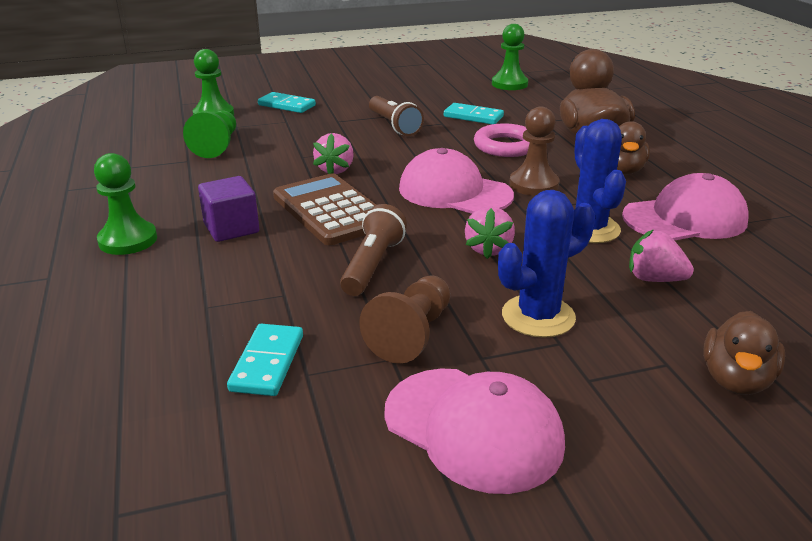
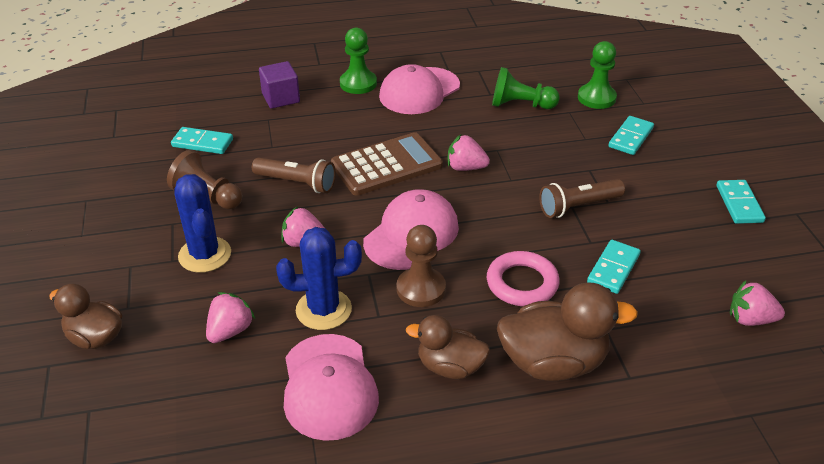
camera: 95 degrees right, 10 degrees up
purple cube [198,176,259,242] -> purple cube moved to [259,61,300,109]
pink cap [384,369,565,494] -> pink cap moved to [379,64,460,114]
green pawn [492,24,528,90] -> pink strawberry [730,280,785,326]
none -> turquoise domino [716,180,766,224]

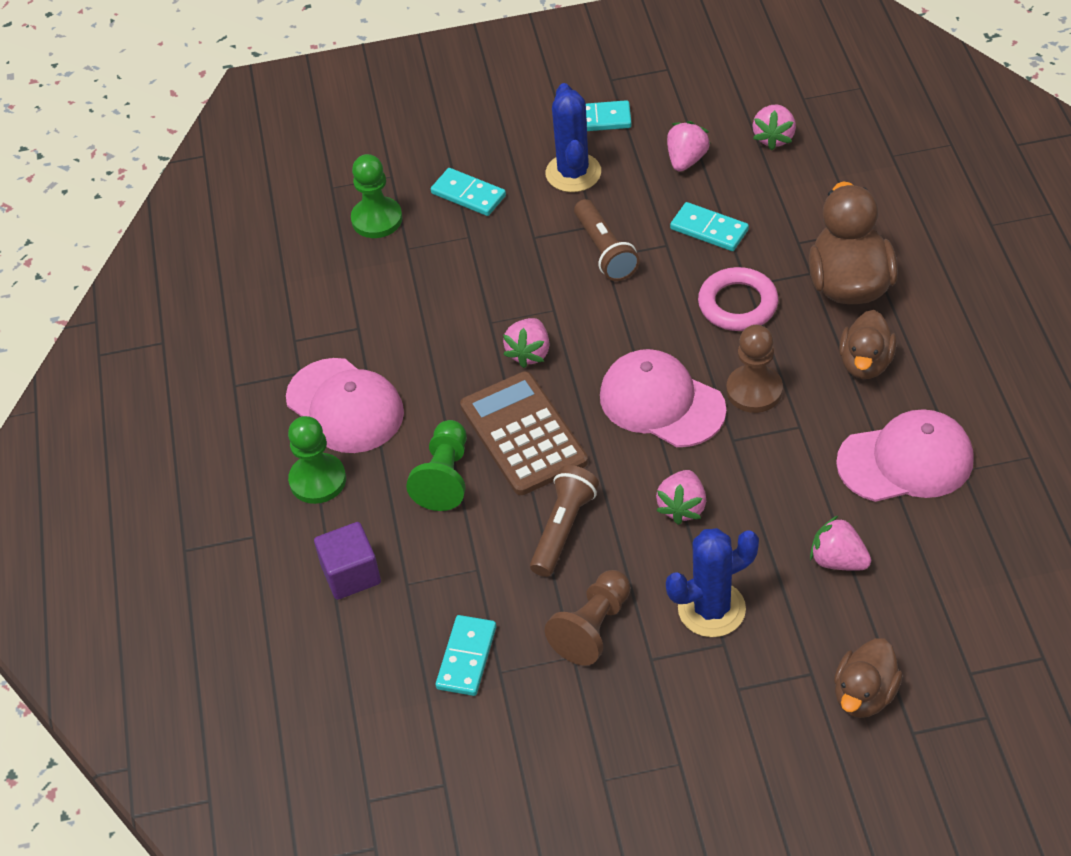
camera: 85 degrees left, 10 degrees up
blue cactus [276,227,362,330] -> blue cactus moved to [546,83,601,192]
green pawn [492,67,560,109] -> green pawn moved to [406,420,467,511]
none -> pink strawberry [667,121,711,172]

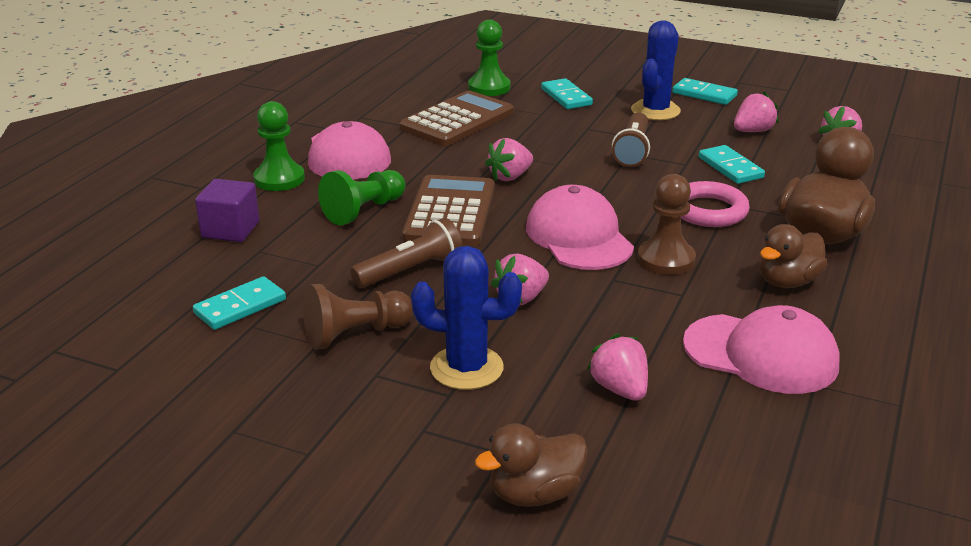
camera: 30 degrees right, 20 degrees down
none -> brown calculator [399,90,514,146]

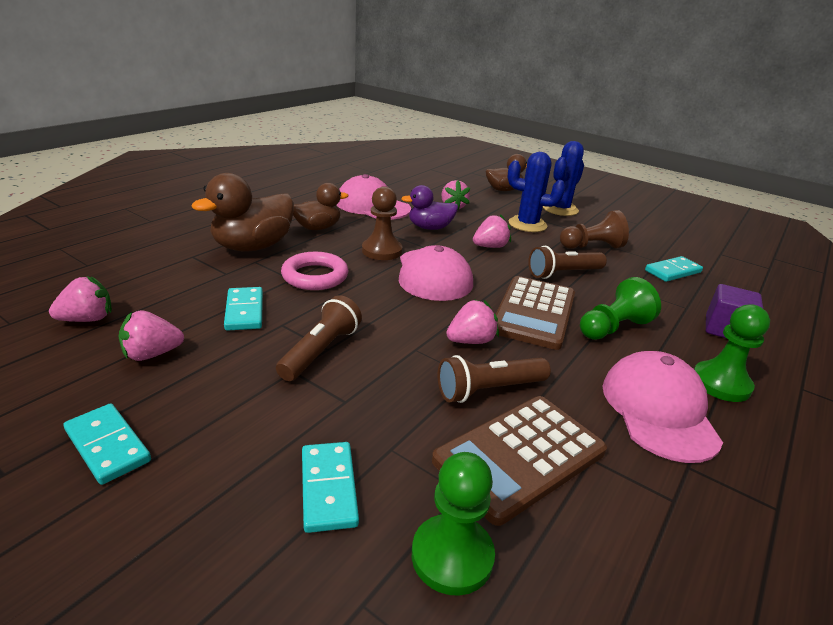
camera: 170 degrees left, 0 degrees up
blue cactus [631,20,681,120] -> blue cactus moved to [543,141,584,216]
none -> purple duck [401,185,458,230]
none -> brown flashlight [438,355,551,403]

